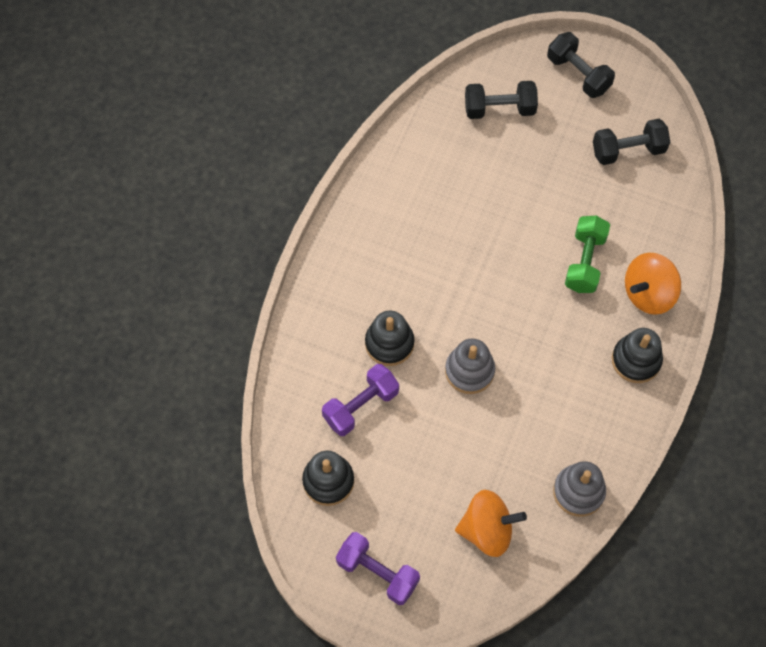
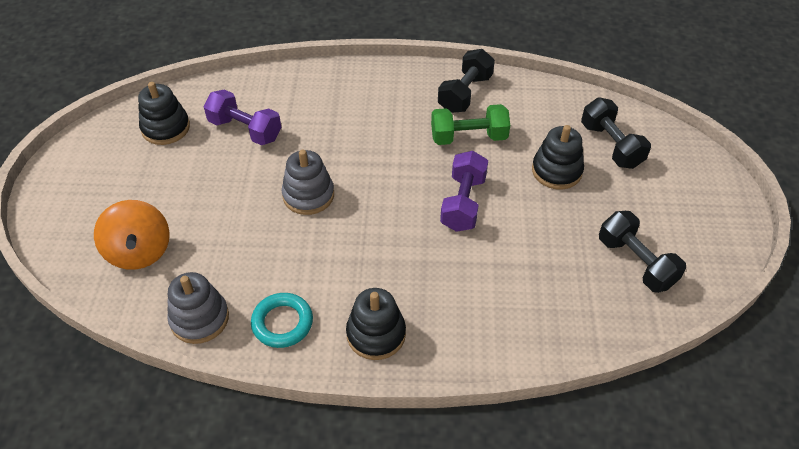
camera: 70 degrees right, 15 degrees down
purple dumbbell [336,532,420,605] -> purple dumbbell moved to [440,151,488,232]
black stacking toy [365,311,414,366] -> black stacking toy moved to [532,125,584,190]
black dumbbell [547,32,615,98] -> black dumbbell moved to [438,49,495,113]
green dumbbell [565,216,610,293] -> green dumbbell moved to [431,104,510,145]
orange spinning top [625,253,681,315] -> none
none -> turquoise ring [251,293,313,348]

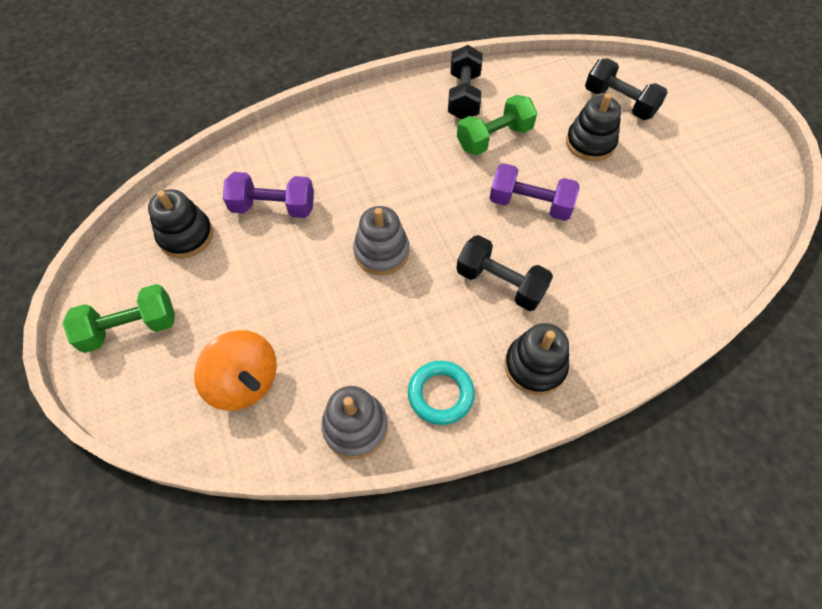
camera: 25 degrees left, 10 degrees up
purple dumbbell [440,151,488,232] -> purple dumbbell turned 60 degrees counterclockwise [489,163,580,221]
black dumbbell [599,211,686,293] -> black dumbbell moved to [456,235,553,311]
none -> green dumbbell [62,284,175,353]

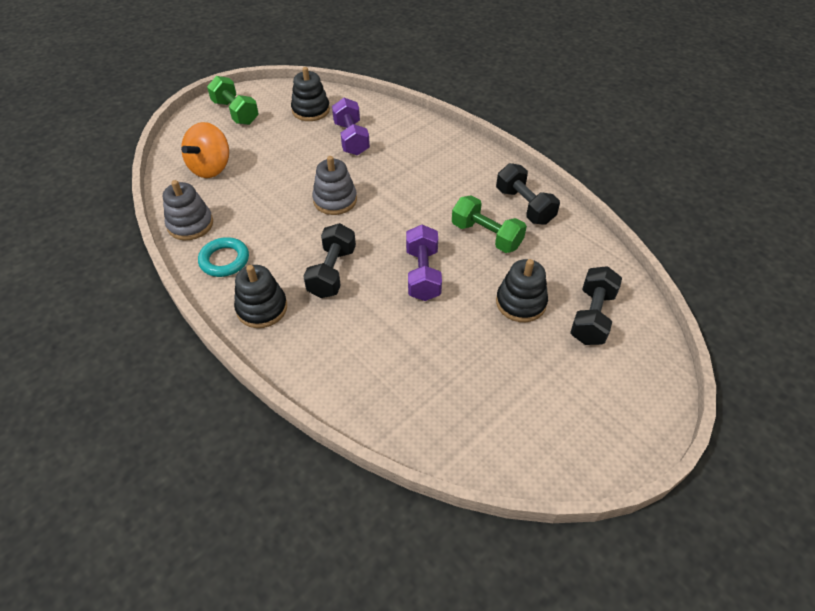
camera: 70 degrees right, 10 degrees down
black dumbbell [448,45,483,119] -> black dumbbell turned 75 degrees clockwise [496,163,560,225]

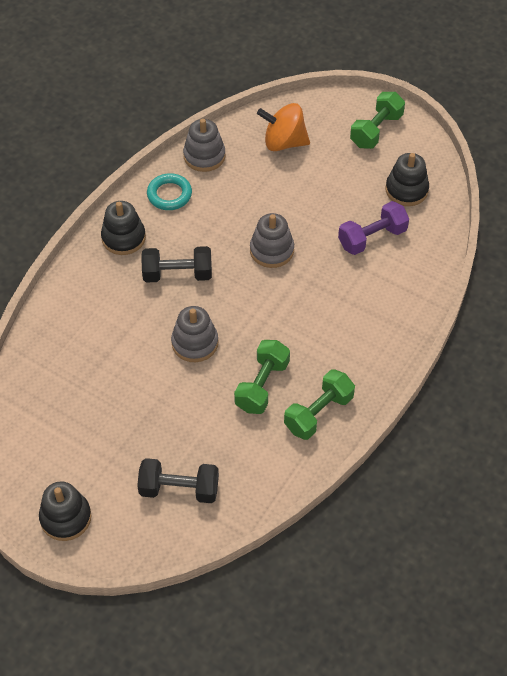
camera: 75 degrees right, 5 degrees up
purple dumbbell [406,225,442,301] -> grey stacking toy [171,306,218,362]
black dumbbell [496,163,560,225] -> green dumbbell [284,369,355,440]
black stacking toy [496,259,548,322] -> black stacking toy moved to [39,481,92,541]

